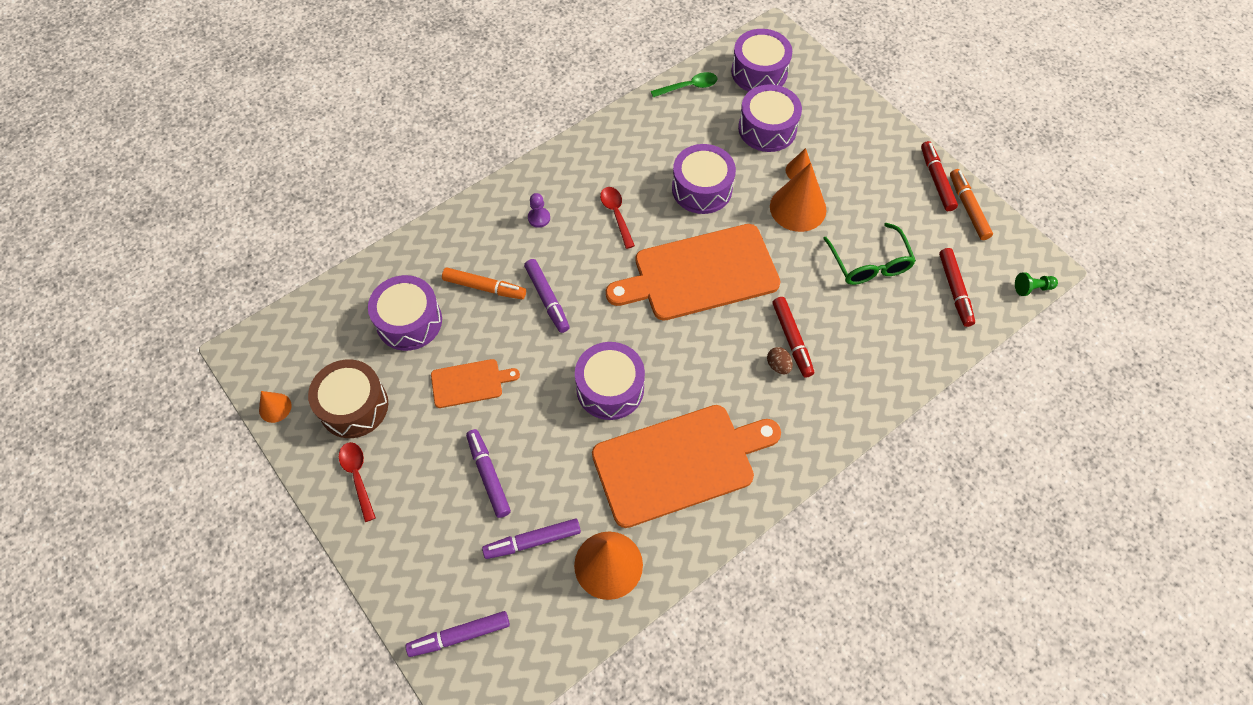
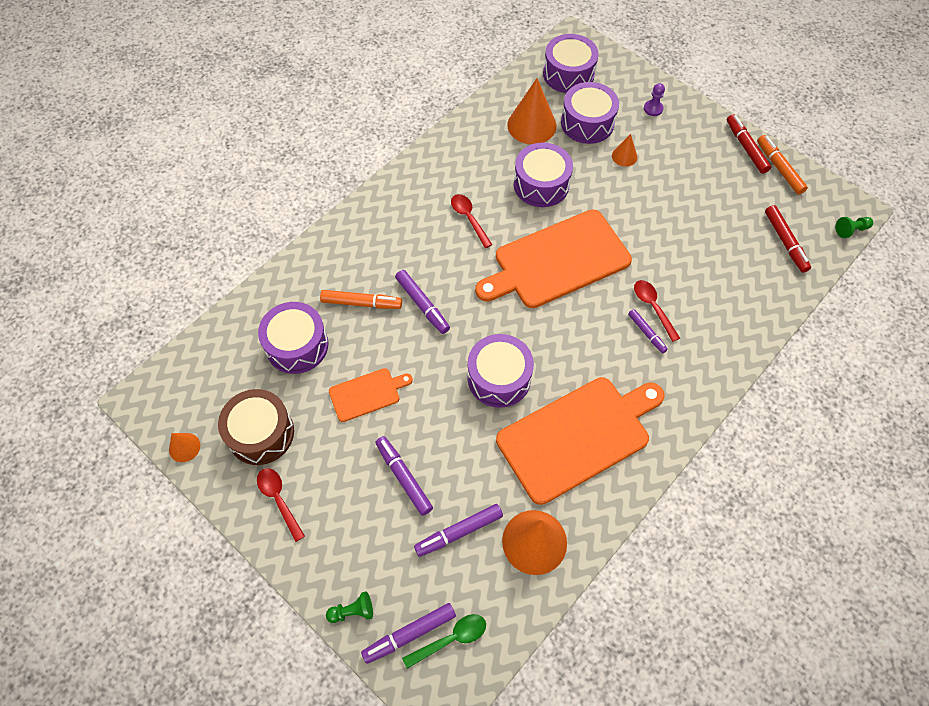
camera: 10 degrees left, 0 degrees up
purple pawn [528,193,550,228] -> purple pawn moved to [644,83,665,116]
green spoon [651,72,718,97] -> green spoon moved to [402,614,486,669]
brown egg [767,347,793,374] -> purple marker [628,309,668,353]
orange cone [770,163,827,232] -> orange cone moved to [507,78,557,144]
red marker [772,297,814,378] -> red spoon [634,280,680,342]
green glasses [823,223,916,285] -> none
none -> green pawn [326,592,373,623]

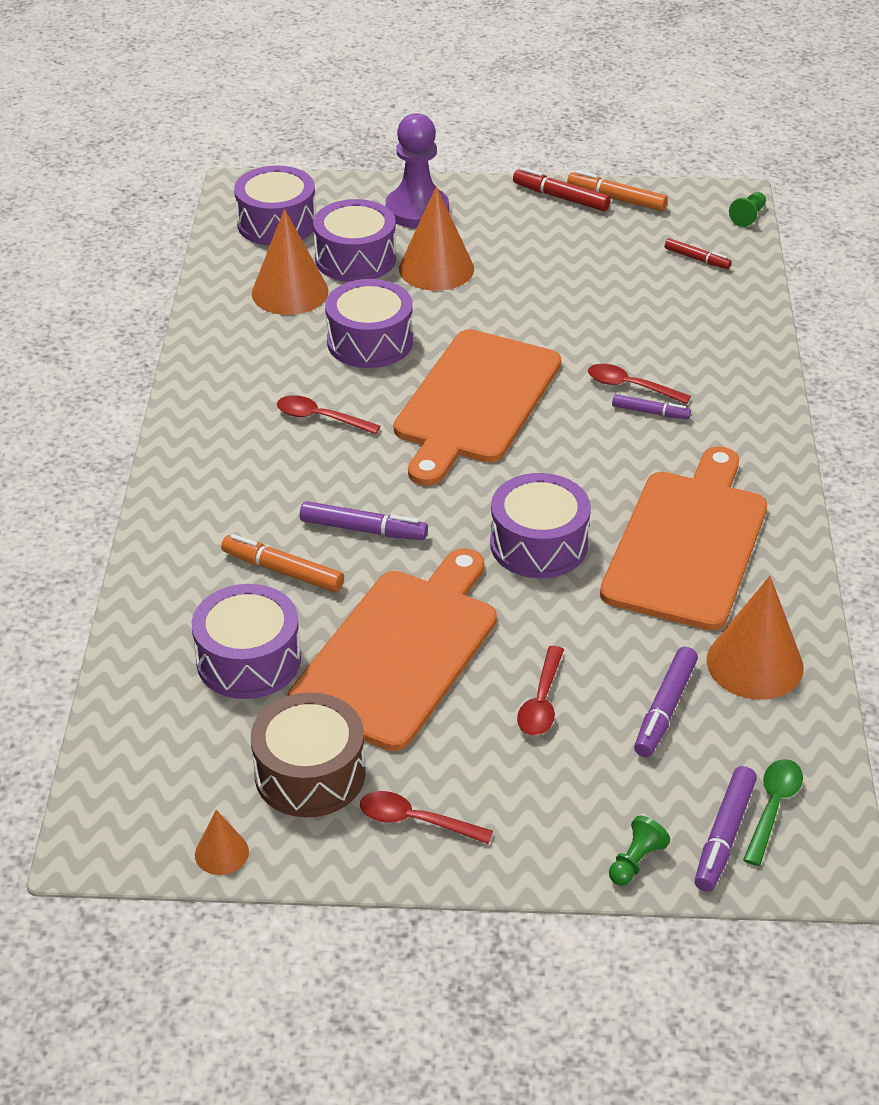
camera: 40 degrees left, 20 degrees down
orange marker [320,290,402,309] -> orange marker turned 120 degrees counterclockwise [221,534,344,592]
orange cutting board [329,368,413,422] -> orange cutting board [287,548,497,751], size x2.07
purple marker [375,436,433,516] -> red spoon [517,646,564,735]
orange cone [612,134,637,167] -> orange cone [399,186,474,291], size x1.97
purple pawn [644,83,665,116] -> purple pawn [385,113,449,228], size x2.24
red marker [765,205,811,273] -> red marker [664,238,732,269], size x0.65

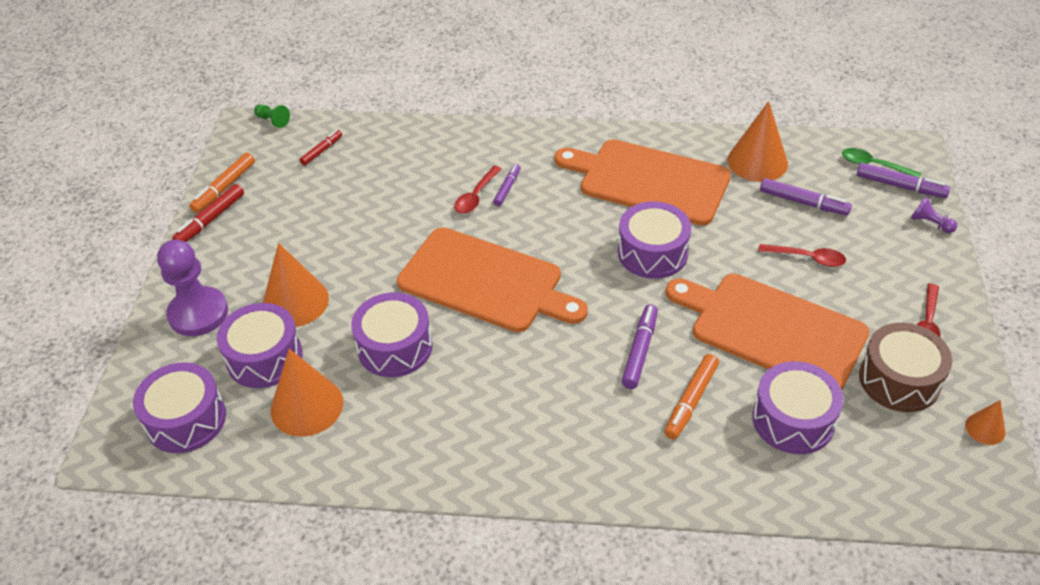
camera: 85 degrees left, 5 degrees up
red spoon [277,395,380,434] -> none
green pawn [609,816,670,886] -> purple pawn [911,197,957,233]

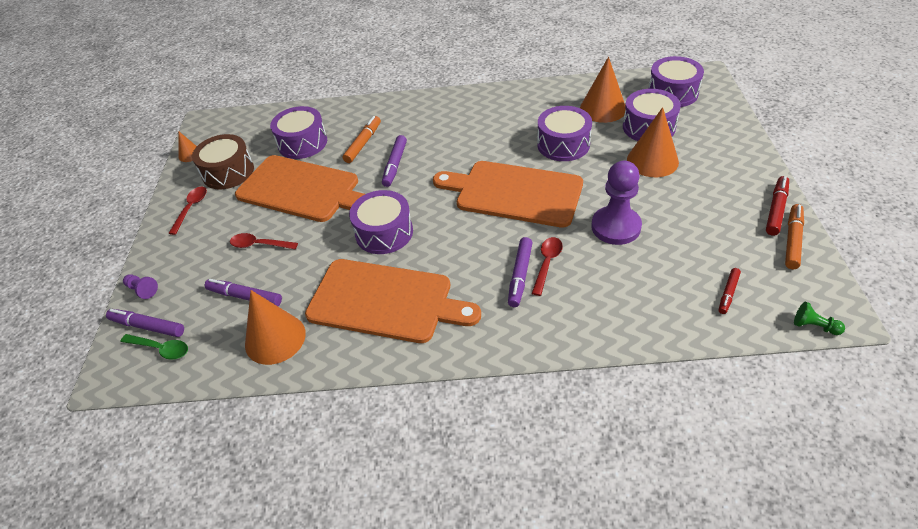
camera: 175 degrees right, 0 degrees up
purple pawn [157,240,228,336] -> purple pawn moved to [591,161,642,245]
purple marker [493,164,521,206] -> purple marker [508,237,532,307], size x1.53

